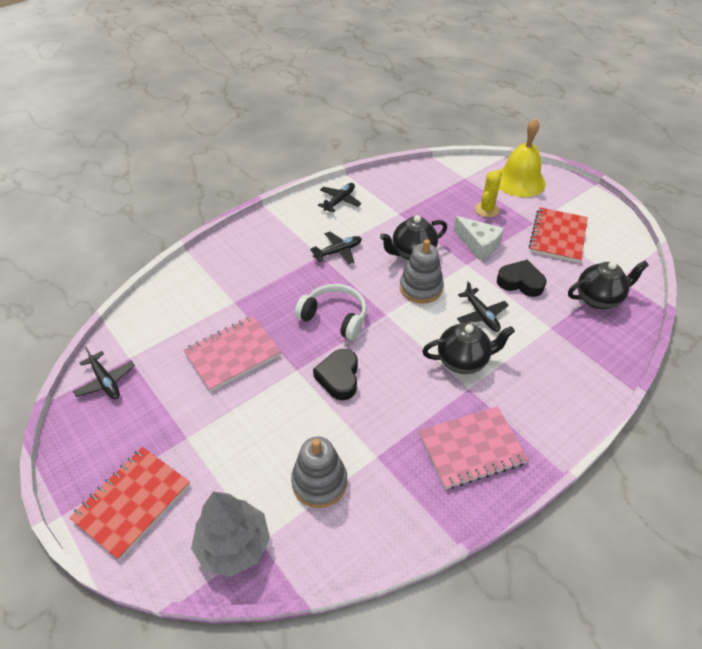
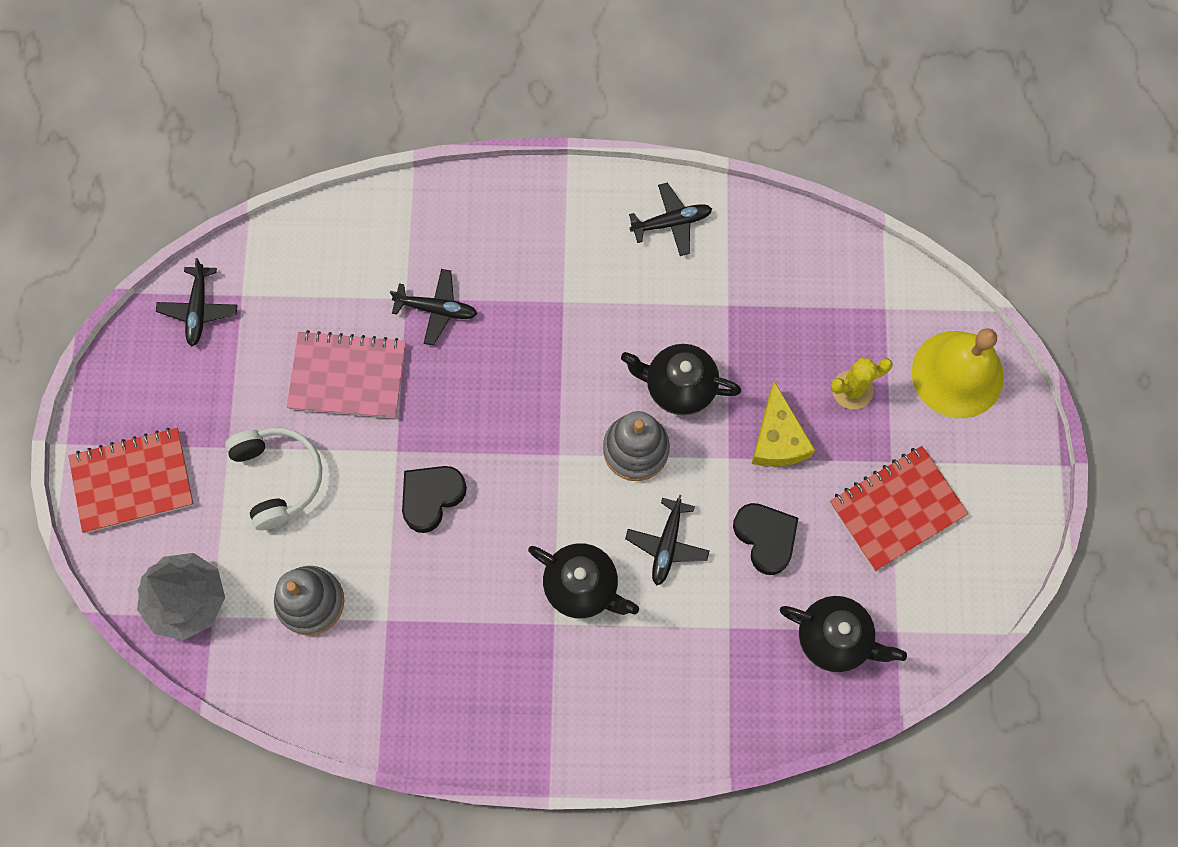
camera: 40 degrees right, 25 degrees up
white headphones [295,284,367,340] -> white headphones moved to [225,428,322,530]
black plane [310,232,362,264] -> black plane moved to [390,269,477,346]
pink notebook [419,406,529,489] -> none
white cheese [453,216,504,260] -> yellow cheese [752,381,815,467]

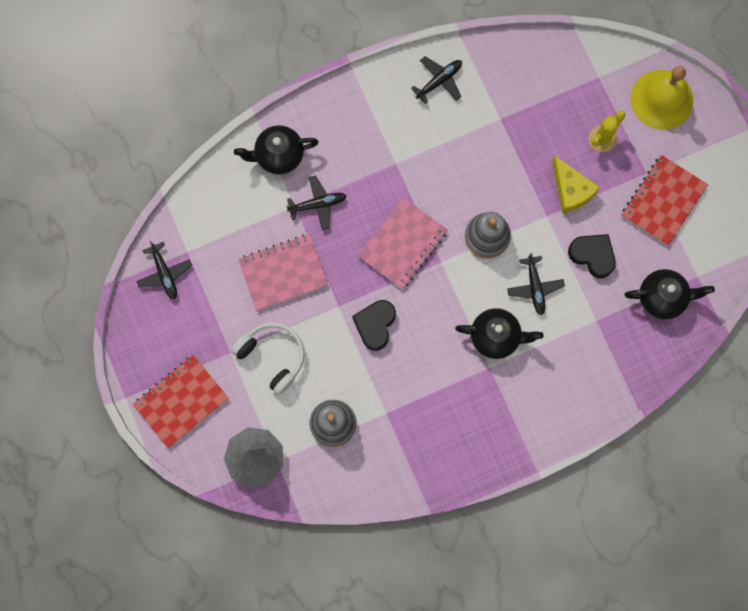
camera: 25 degrees left, 5 degrees up
black teapot [621,344,741,415] -> black teapot moved to [234,125,318,175]
none -> pink notebook [358,198,448,289]

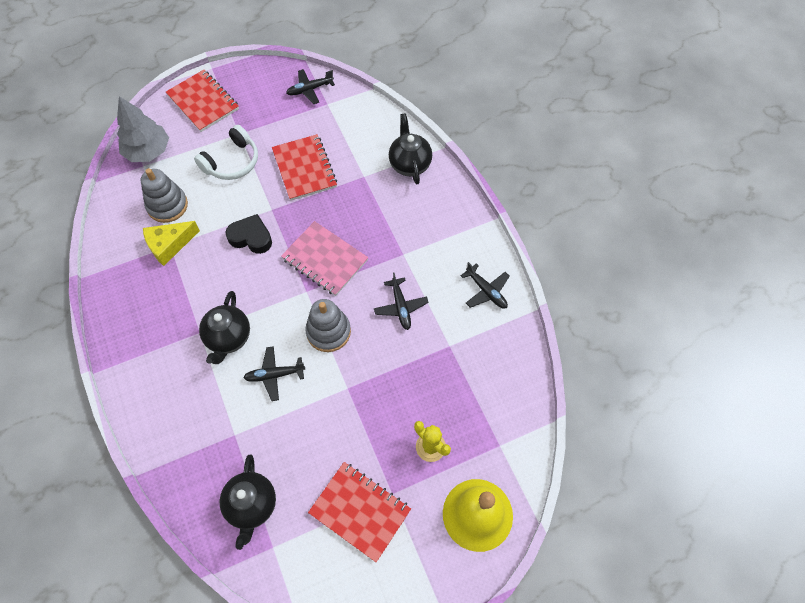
camera: 90 degrees right, 15 degrees down
pink notebook [238,234,328,311] -> red notebook [272,134,337,201]
black plane [286,175,346,230] -> black plane moved to [374,272,429,330]
yellow cheese [552,156,600,213] -> yellow cheese moved to [143,221,200,266]
black heart [568,234,616,278] -> none

